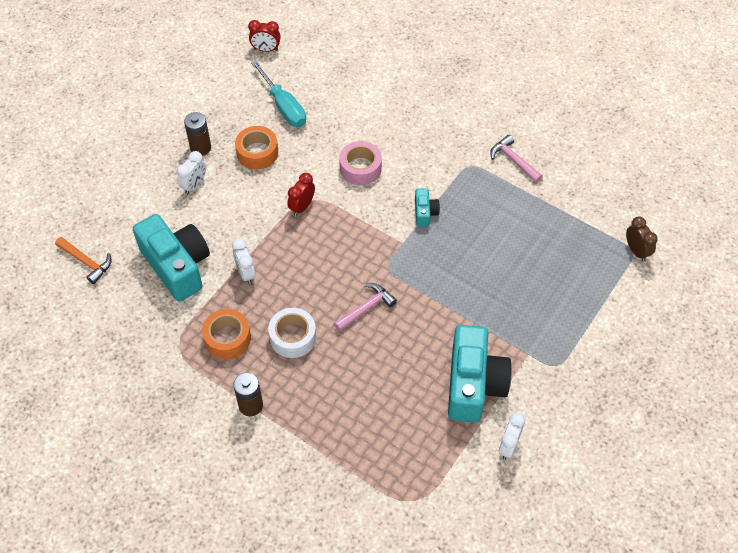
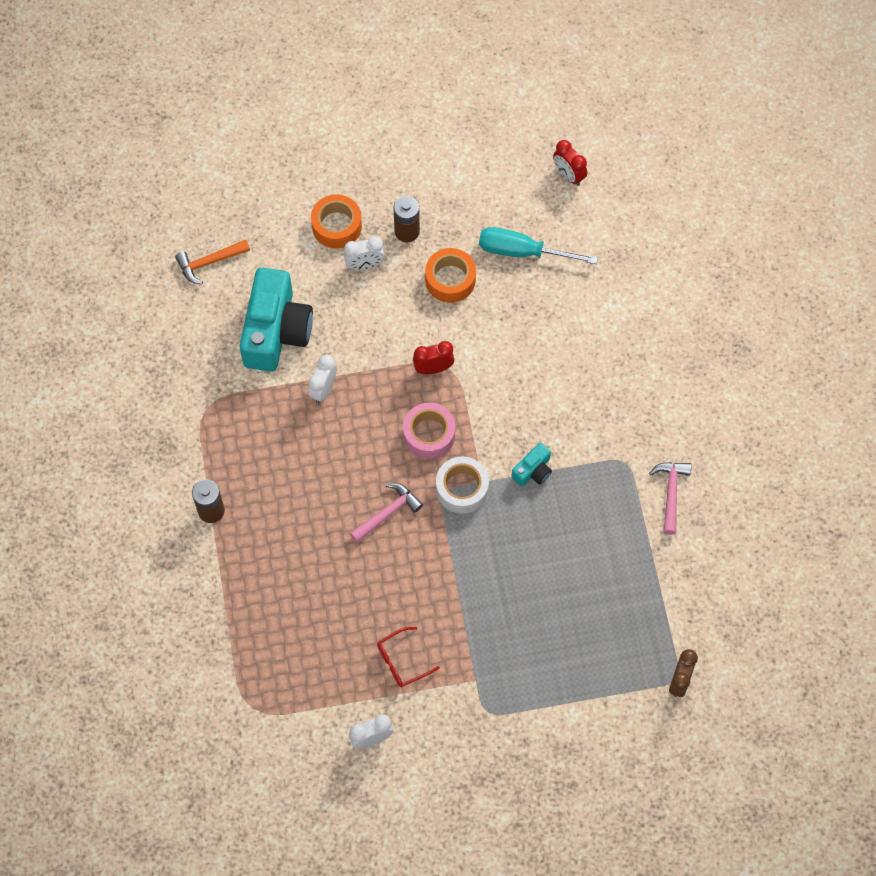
camera: 45 degrees right, 10 degrees up
orange hammer [55,237,112,284] -> orange hammer turned 75 degrees clockwise [175,240,250,285]
orange tape [202,309,251,359] -> orange tape moved to [311,194,362,249]
turquoise screwdriver [251,60,306,127] -> turquoise screwdriver turned 90 degrees clockwise [479,227,598,264]
white tape [268,308,316,358] -> white tape moved to [436,456,489,514]
pink hammer [334,283,397,332] -> pink hammer turned 45 degrees counterclockwise [350,483,423,543]
pink tape [339,141,382,185] -> pink tape moved to [403,403,455,459]
turquoise camera [448,325,512,422] -> red glasses [377,627,440,687]

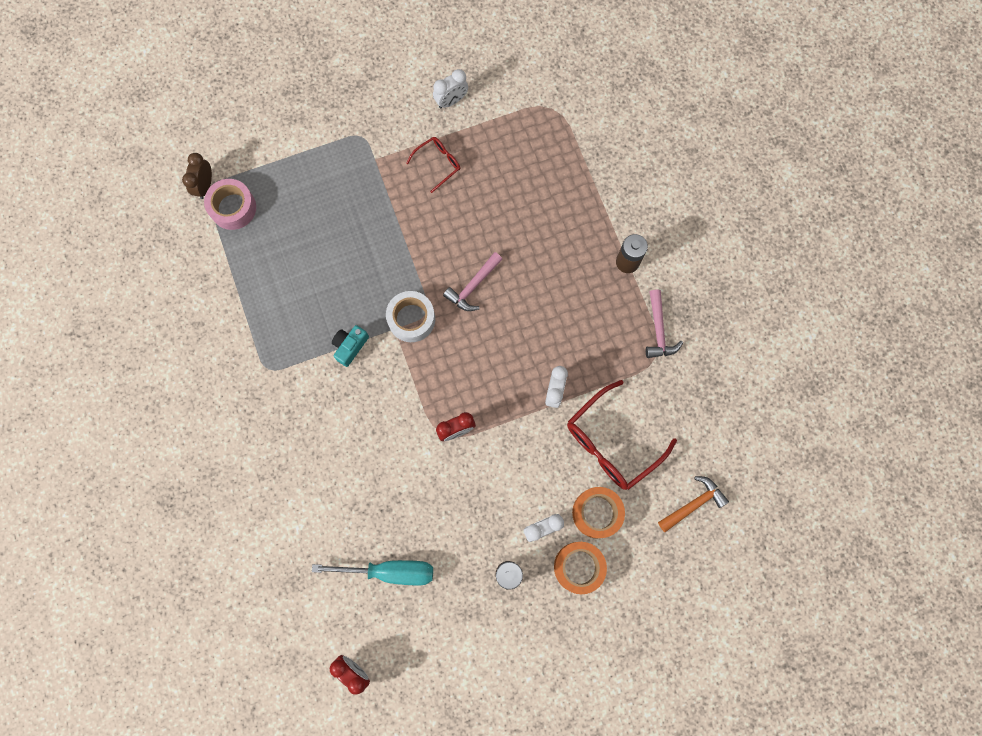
camera: 170 degrees right, 10 degrees up
turquoise camera [240,268,313,372] -> red glasses [567,380,677,490]
pink tape [403,403,455,459] -> pink tape moved to [204,179,256,230]
orange tape [425,248,476,303] -> orange tape moved to [572,487,625,538]
pink hammer [649,462,691,535] -> pink hammer moved to [646,289,683,358]

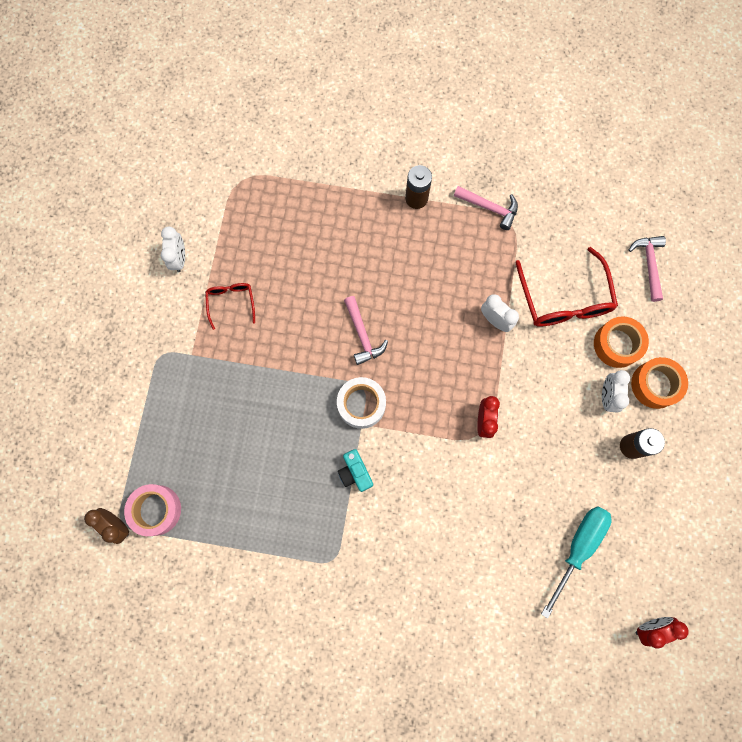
camera: 60 degrees left, 0 degrees up
orange hammer [658,476,729,532] -> pink hammer [629,236,666,302]

